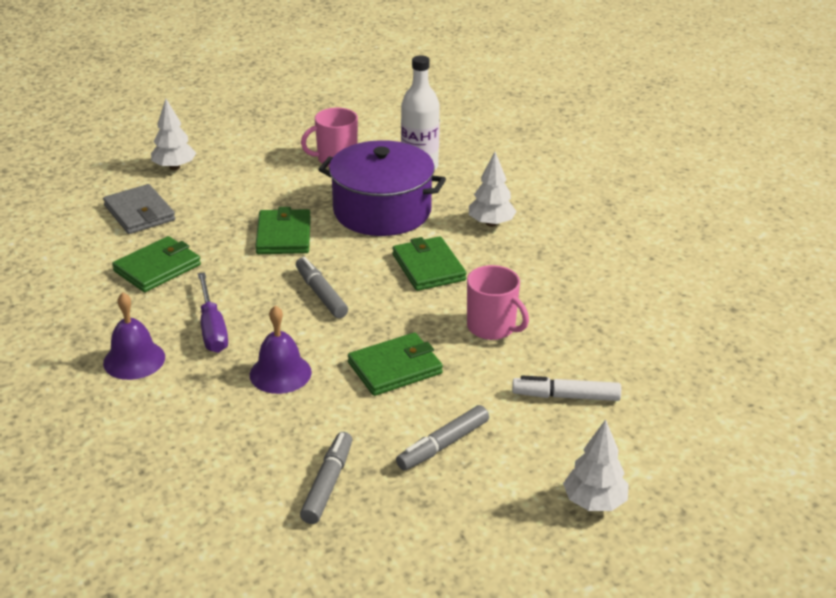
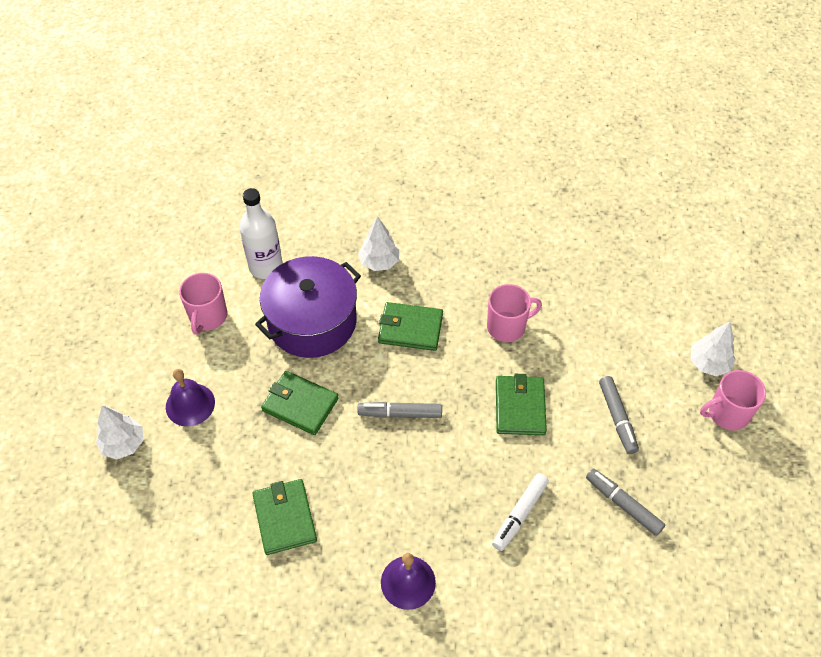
camera: 60 degrees left, 20 degrees up
grey wallet [103,184,175,234] -> none
purple screwdriver [198,272,228,353] -> none
purple bell [250,306,312,394] -> purple bell moved to [166,369,215,426]
white marker [512,376,621,401] -> white marker moved to [492,473,549,551]
none -> pink mug [700,370,766,430]

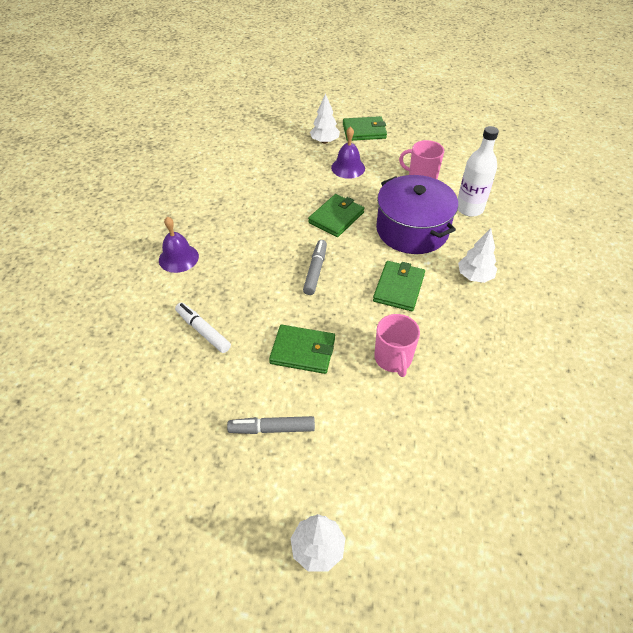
camera: 100 degrees right, 5 degrees down
green wallet [252,479,317,555] -> green wallet moved to [343,116,387,141]
grey marker [586,469,665,536] -> none
pink mug [700,370,766,430] -> none

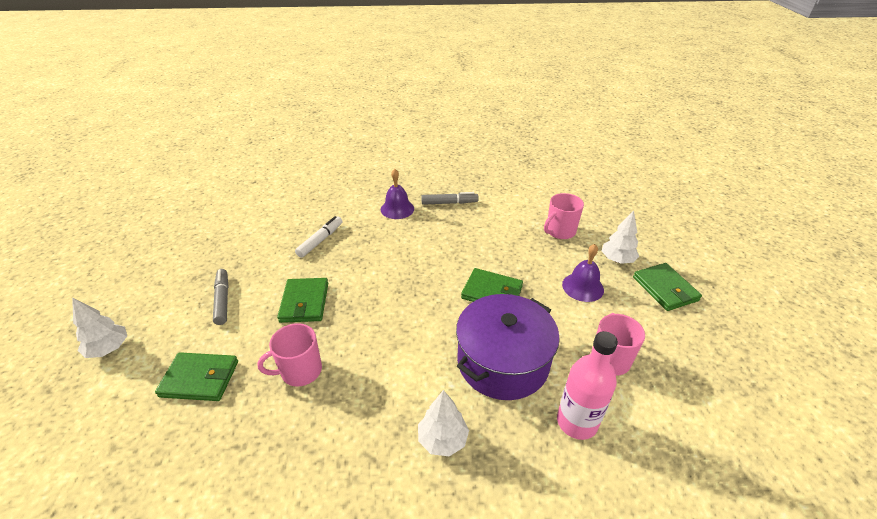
camera: 75 degrees right, 10 degrees down
grey marker [303,240,327,295] -> grey marker moved to [421,192,479,205]
green wallet [373,261,425,311] -> green wallet moved to [155,352,238,401]
white bottle [458,126,499,217] -> pink bottle [557,331,618,440]
none -> pink mug [544,193,584,239]

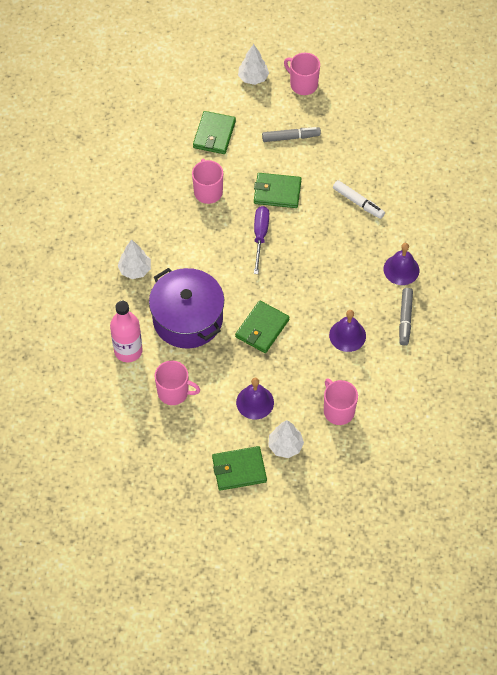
camera: 100 degrees right, 20 degrees up
none -> purple screwdriver [254,206,269,274]
none -> pink mug [284,53,320,95]
none -> purple bell [329,310,366,352]

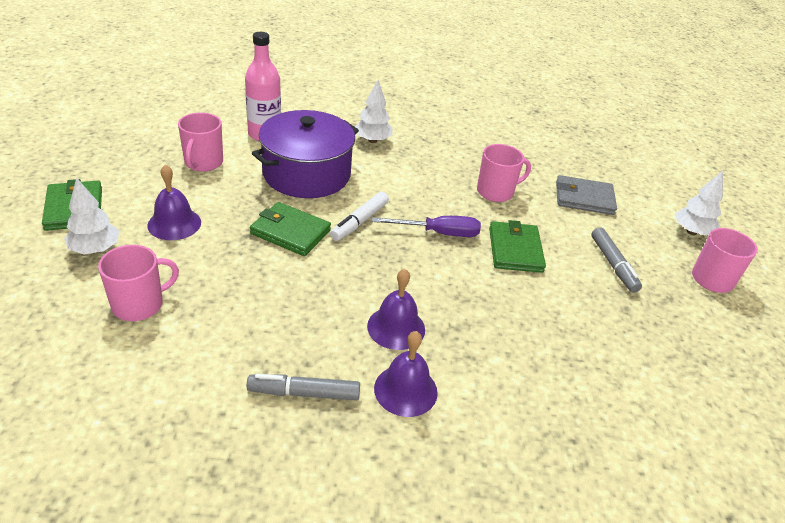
camera: 80 degrees right, 20 degrees down
green wallet [193,111,236,154] -> grey wallet [556,175,617,215]
purple bell [329,310,366,352] -> purple bell moved to [367,269,425,350]
white marker [333,180,385,219] -> white marker moved to [330,192,389,241]

